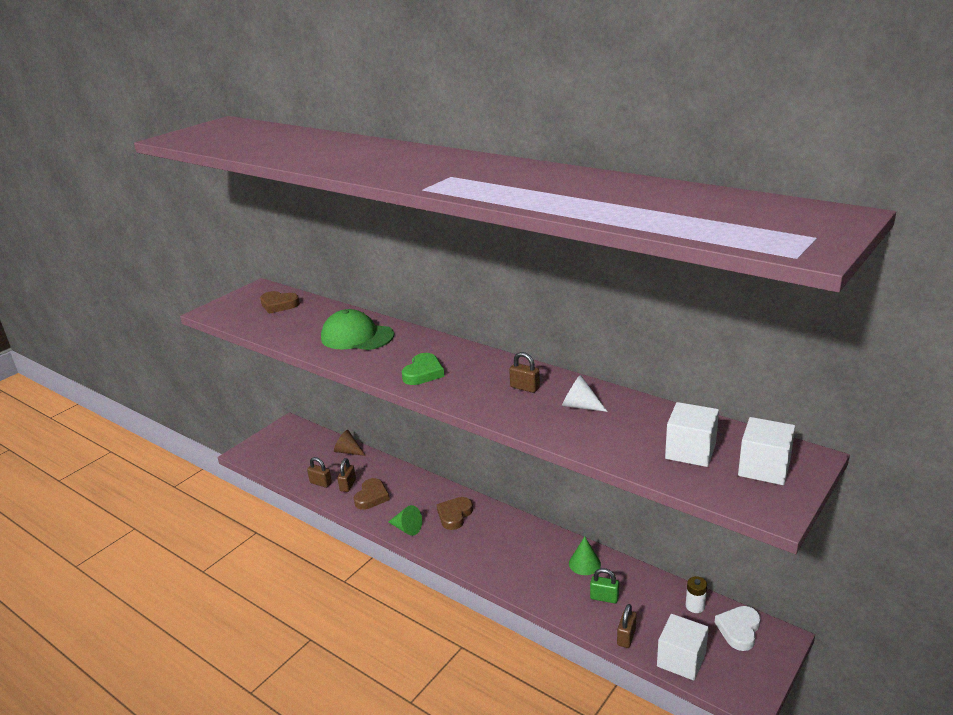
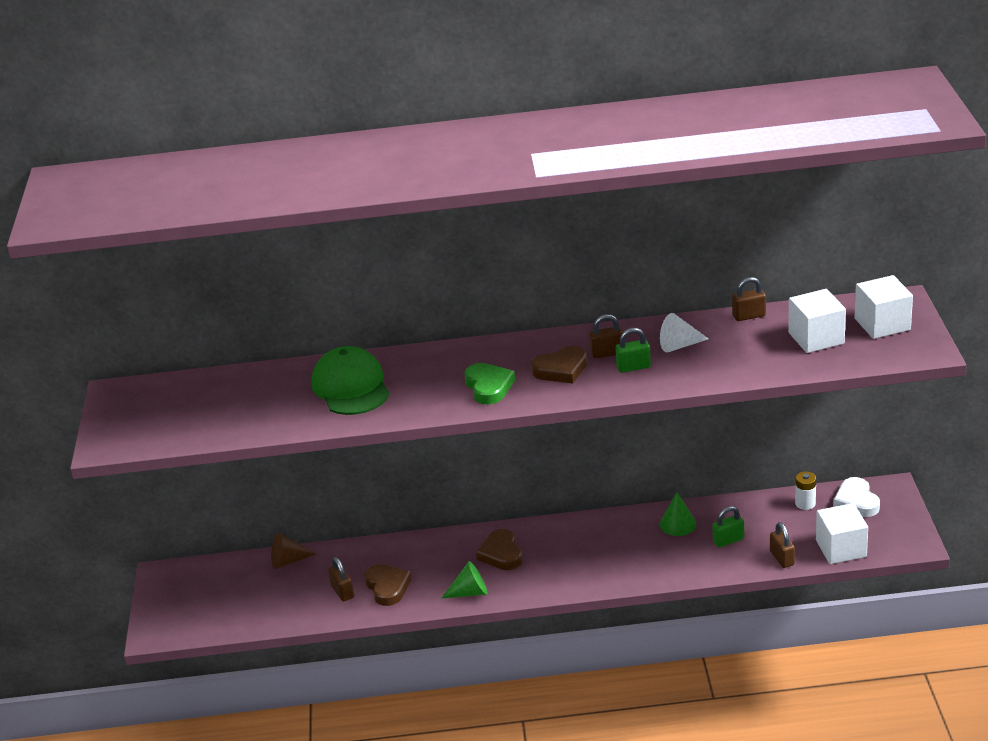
camera: 40 degrees left, 5 degrees up
brown heart [260,291,300,314] -> brown heart moved to [531,346,587,383]
brown padlock [307,457,332,488] -> brown padlock moved to [732,277,766,321]
green cap [321,309,394,350] -> green cap turned 90 degrees clockwise [311,346,390,415]
none -> green padlock [615,328,651,373]

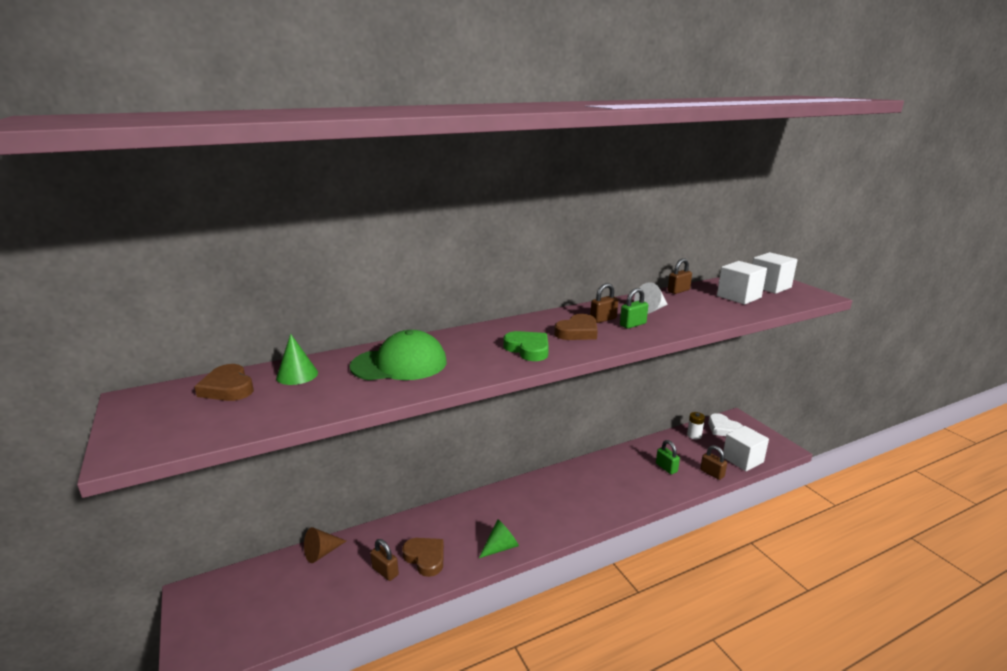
camera: 25 degrees left, 10 degrees down
green cap [311,346,390,415] -> green cap turned 120 degrees clockwise [349,330,447,380]
brown heart [476,529,522,570] -> brown heart moved to [195,364,254,401]
green cone [660,492,696,536] -> green cone moved to [276,334,318,385]
green padlock [713,506,744,548] -> green padlock turned 75 degrees counterclockwise [656,440,680,474]

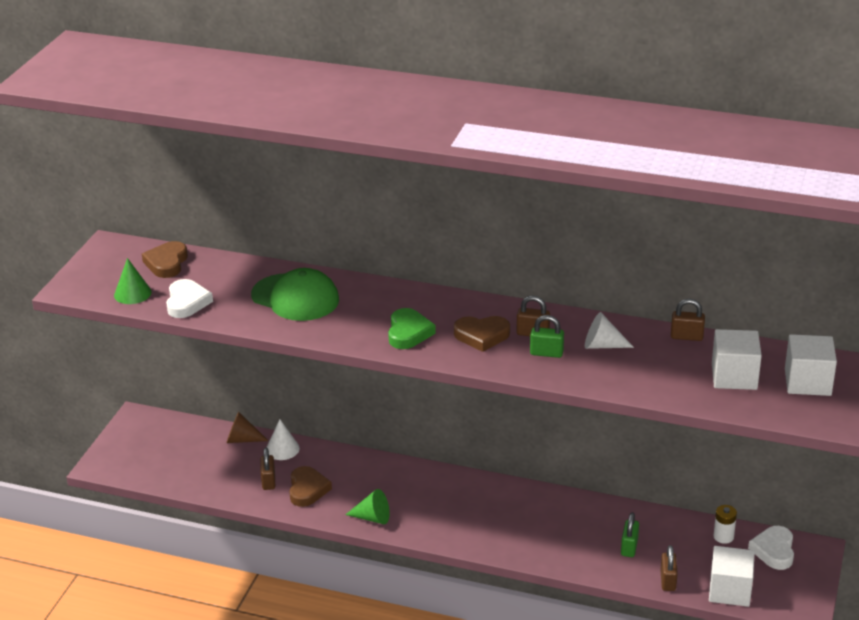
camera: 45 degrees right, 10 degrees up
green cone [276,334,318,385] -> green cone moved to [114,258,152,304]
none -> white heart [166,279,213,318]
none -> white cone [266,419,300,460]

